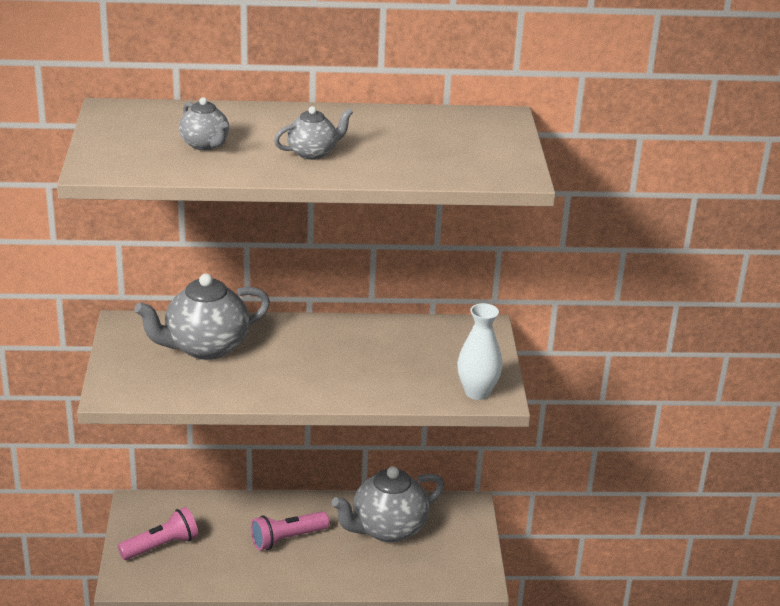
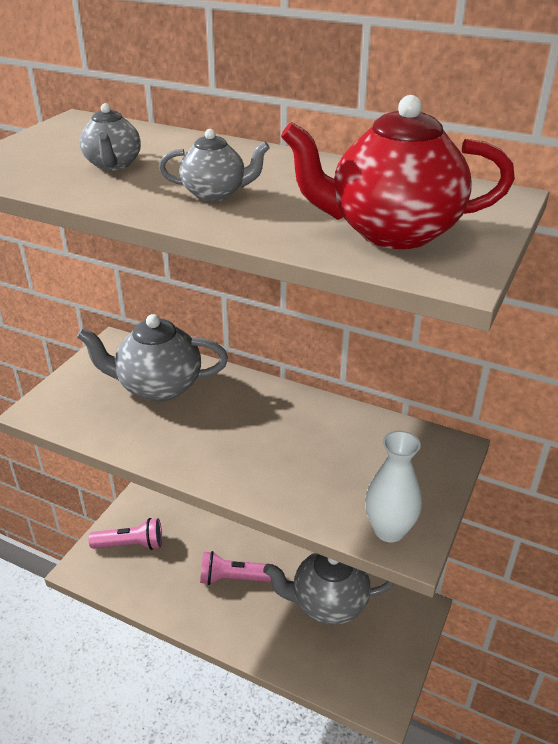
camera: 30 degrees right, 5 degrees up
none -> red teapot [281,95,515,249]

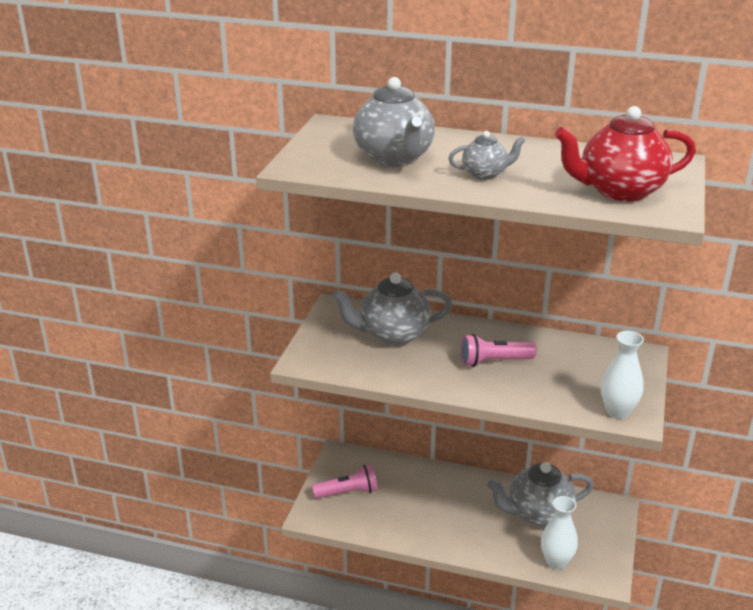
camera: 10 degrees left, 5 degrees down
grey teapot [80,103,141,171] -> grey teapot [353,77,435,167], size x1.85
pink flashlight [200,551,273,585] -> pink flashlight moved to [461,334,537,367]
none -> white vase [541,496,578,569]

